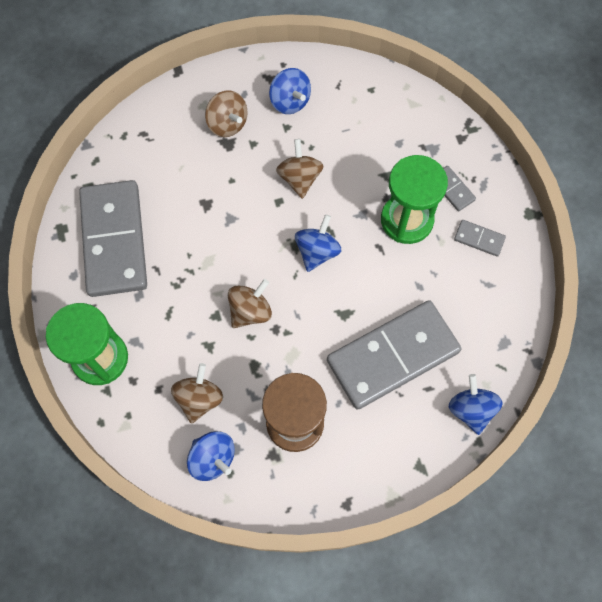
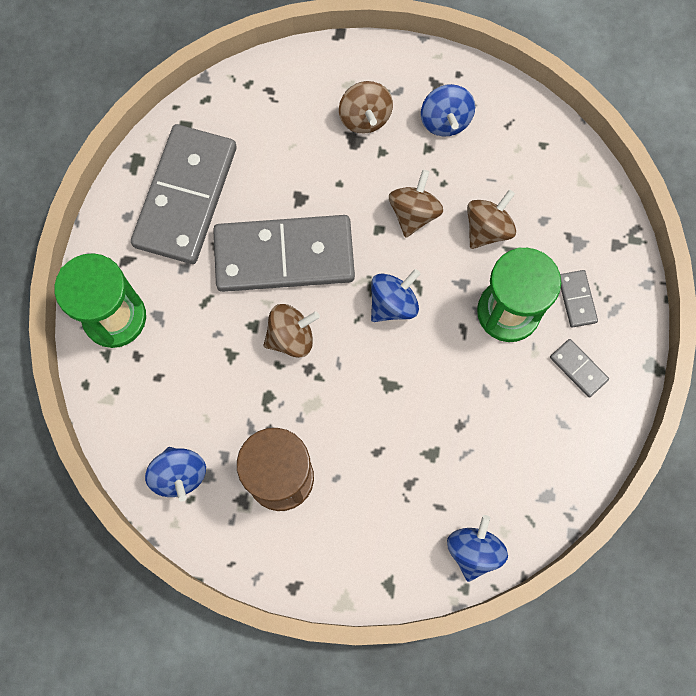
camera: 25 degrees right, 5 degrees up
brown spinning top [171,363,223,424] -> brown spinning top moved to [467,189,516,249]
grey domino [327,300,461,410] -> grey domino moved to [213,215,355,292]

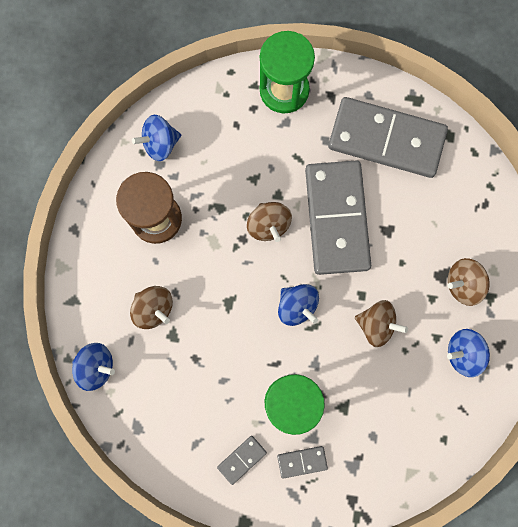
camera: 90 degrees right, 5 degrees up
brown spinning top [467,189,516,249] -> brown spinning top moved to [130,286,173,329]

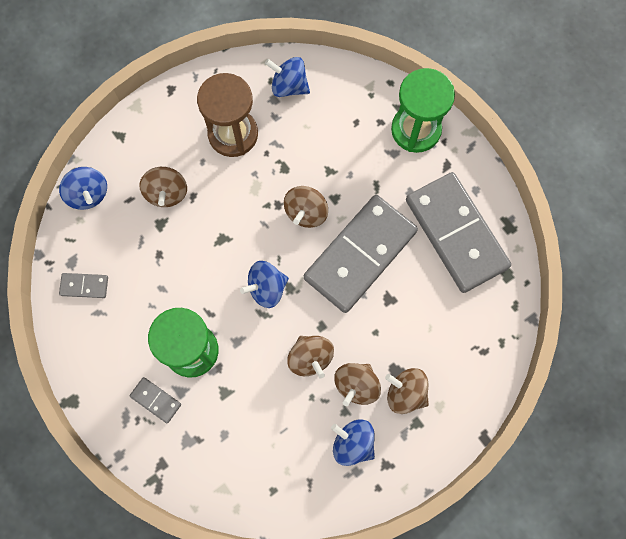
camera: 45 degrees right, 5 degrees down
grey domino [217,436,267,485] -> grey domino moved to [59,273,108,298]
blue spinning top [278,284,319,326] -> blue spinning top turned 60 degrees clockwise [240,261,289,308]
none -> brown spinning top [334,363,381,406]

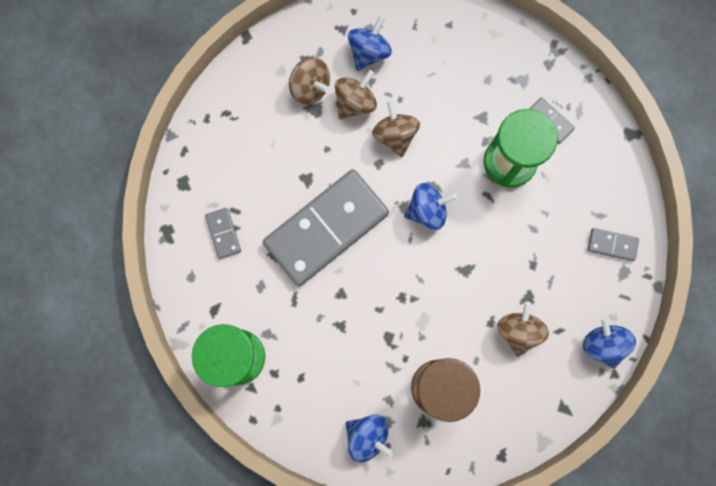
camera: 170 degrees left, 5 degrees up
brown spinning top [284,186,328,228] -> none
blue spinning top [331,419,375,466] -> blue spinning top turned 105 degrees counterclockwise [348,16,392,71]
grey domino [406,172,511,293] -> grey domino [205,208,241,259], size x0.40

